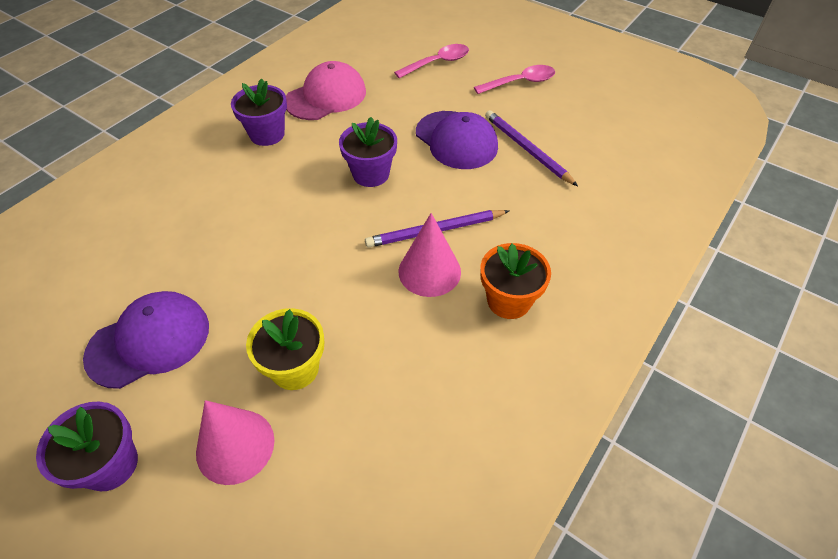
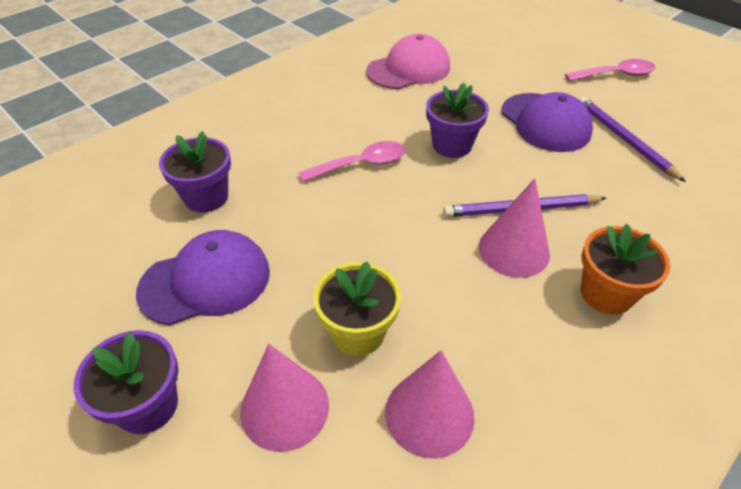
camera: 10 degrees right, 5 degrees down
purple flower pot [231,78,287,146] -> purple flower pot moved to [159,131,231,213]
pink spoon [394,44,469,78] -> pink spoon moved to [298,141,406,182]
none -> pink cone [385,350,475,459]

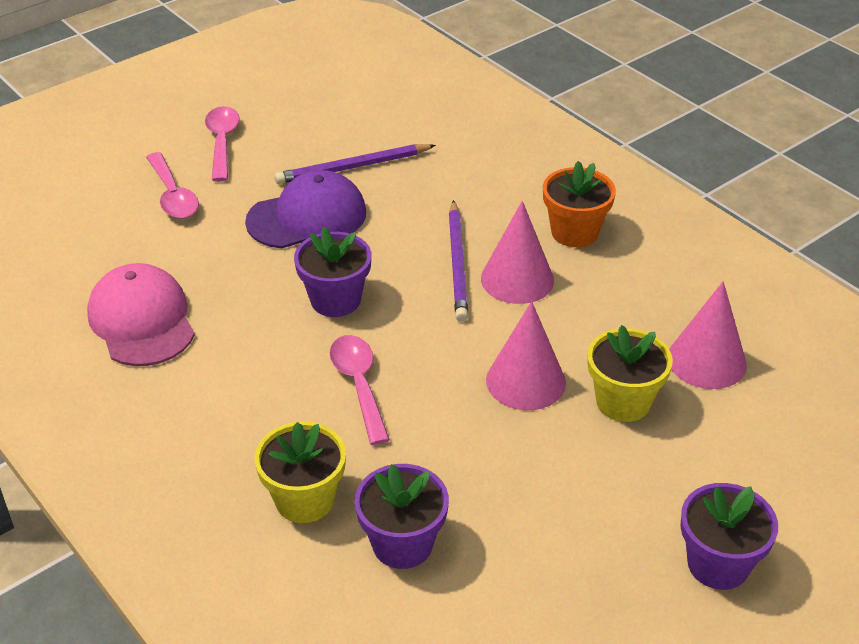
camera: 85 degrees left, 5 degrees down
purple cap [136,230,270,326] -> none
pink cone [240,344,329,452] -> pink cone moved to [486,301,566,410]
none -> pink spoon [146,152,199,219]
none -> yellow flower pot [254,421,346,523]

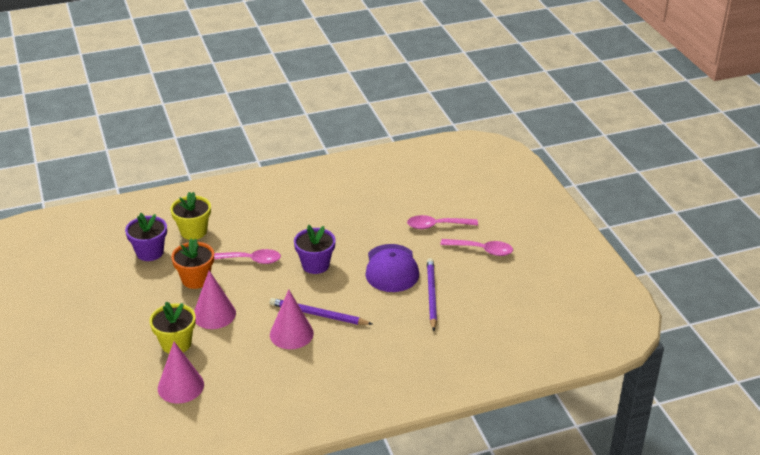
camera: 110 degrees right, 5 degrees down
pink cap [87,263,195,366] -> none
orange flower pot [543,161,616,247] -> orange flower pot moved to [171,238,214,289]
purple flower pot [680,483,778,590] -> none

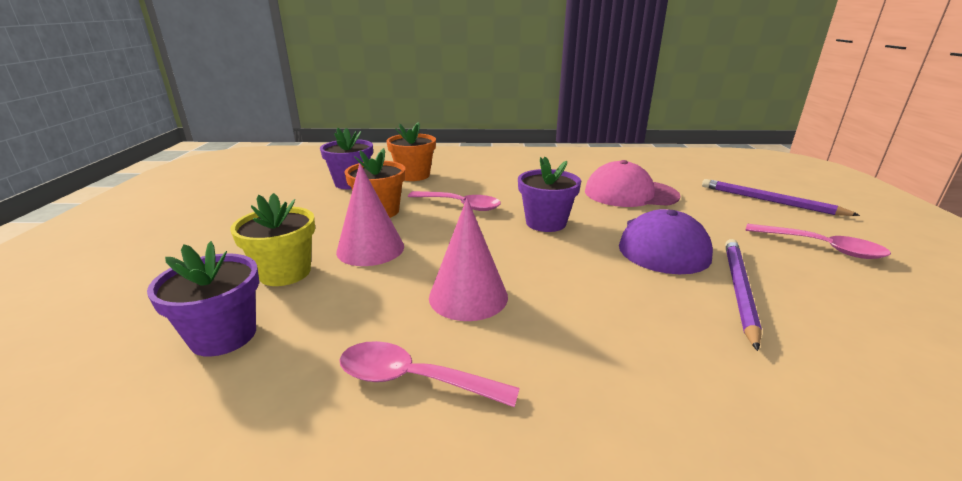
camera: 20 degrees right, 10 degrees down
pink cone [158,342,204,404] -> purple flower pot [147,241,259,357]
yellow flower pot [170,192,211,240] -> orange flower pot [386,122,436,181]
purple pencil [270,298,372,325] -> purple pencil moved to [702,179,860,216]
pink spoon [407,215,478,229] -> pink spoon moved to [339,341,520,407]
none -> pink cap [585,160,680,207]

